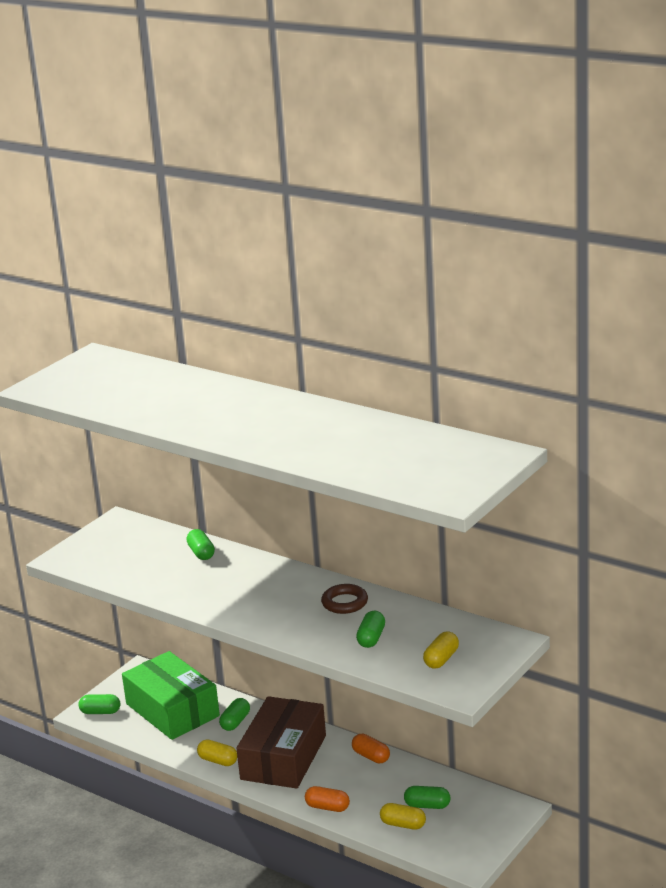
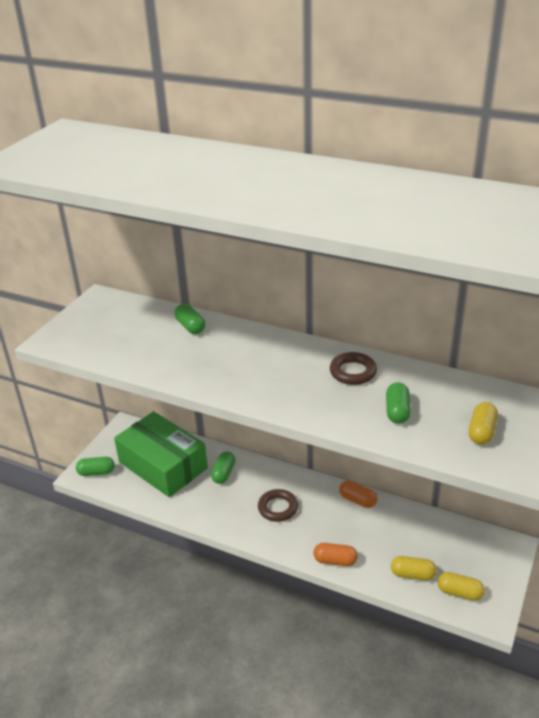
camera: 10 degrees left, 10 degrees up
yellow capsule [197,739,237,766] -> yellow capsule moved to [438,572,485,601]
brown box [236,696,326,789] -> brown ring [258,489,298,522]
green capsule [404,786,451,809] -> none

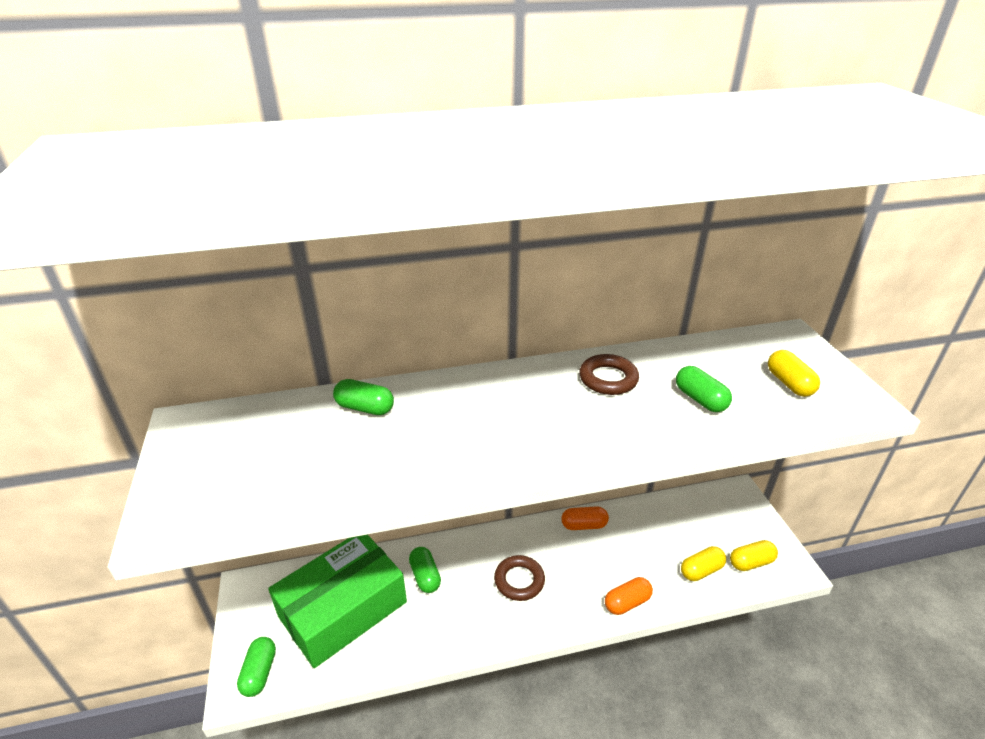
camera: 40 degrees left, 0 degrees up
green capsule [76,457,115,476] -> green capsule turned 45 degrees counterclockwise [237,637,276,697]
green box [114,411,208,497] -> green box turned 45 degrees counterclockwise [268,535,407,668]

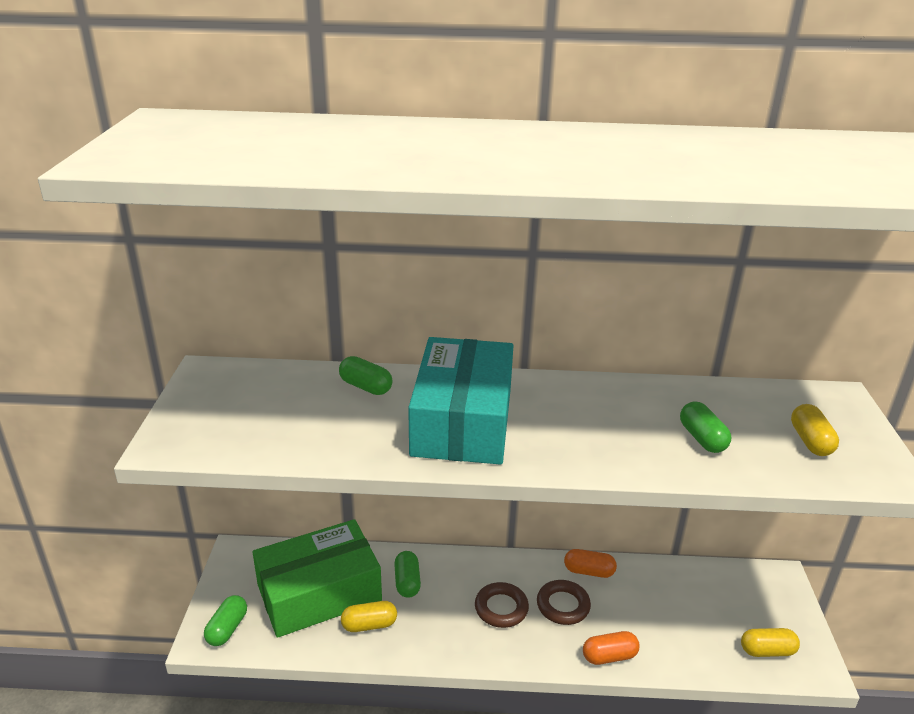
camera: 15 degrees right, 5 degrees down
brown ring [579,354,639,395] -> brown ring moved to [537,580,591,625]
yellow capsule [681,546,726,581] -> yellow capsule moved to [341,601,397,632]
none -> turquoise box [408,337,514,465]

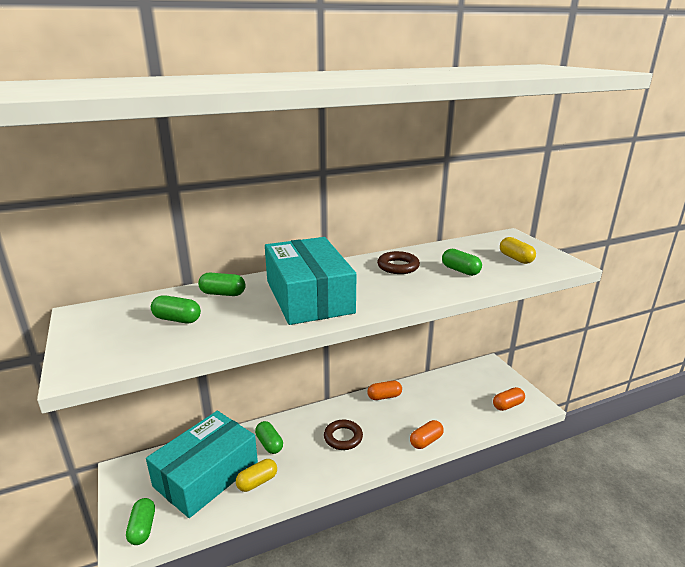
camera: 25 degrees left, 5 degrees down
green box [253,519,382,638] -> turquoise box [146,411,258,518]
brown ring [537,580,591,625] -> brown ring moved to [377,251,420,274]
yellow capsule [741,628,800,657] -> orange capsule [493,387,525,411]
none -> green capsule [151,295,201,323]

